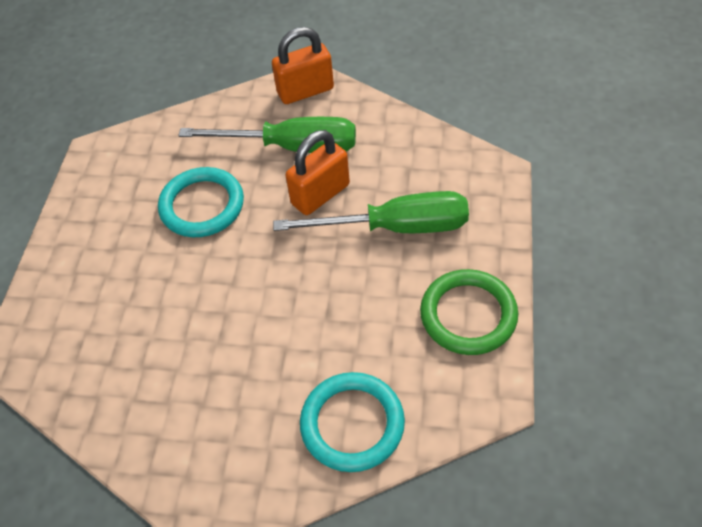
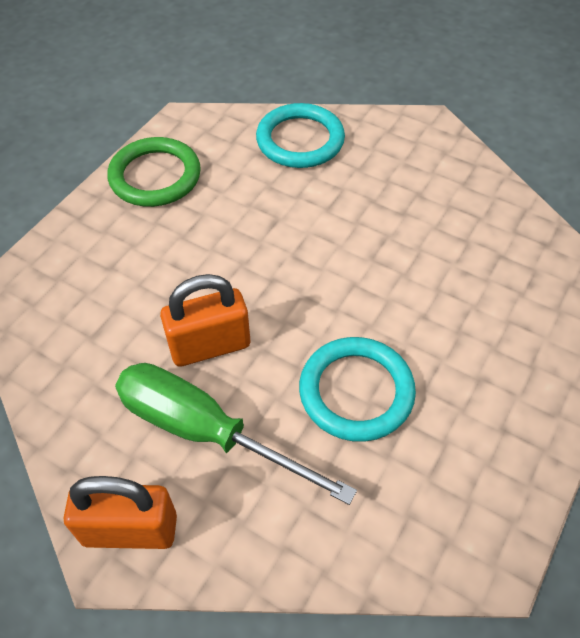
camera: 160 degrees left, 0 degrees up
green screwdriver [273,191,469,233] -> none

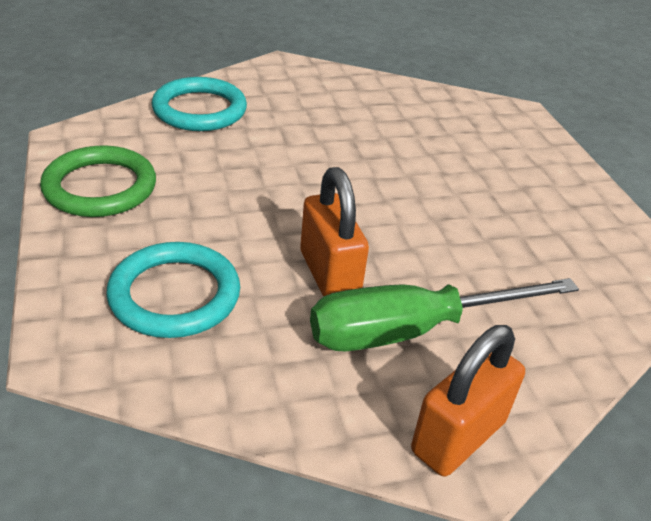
camera: 50 degrees left, 15 degrees down
orange padlock [160,274,250,367] -> orange padlock turned 45 degrees counterclockwise [300,167,369,297]
turquoise ring [299,337,416,442] -> turquoise ring moved to [106,242,240,338]

